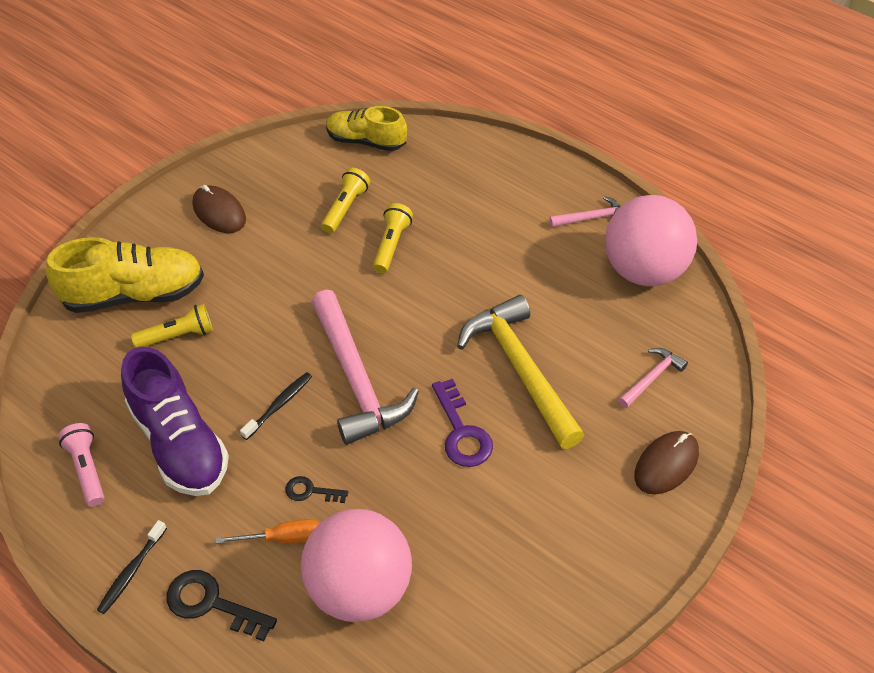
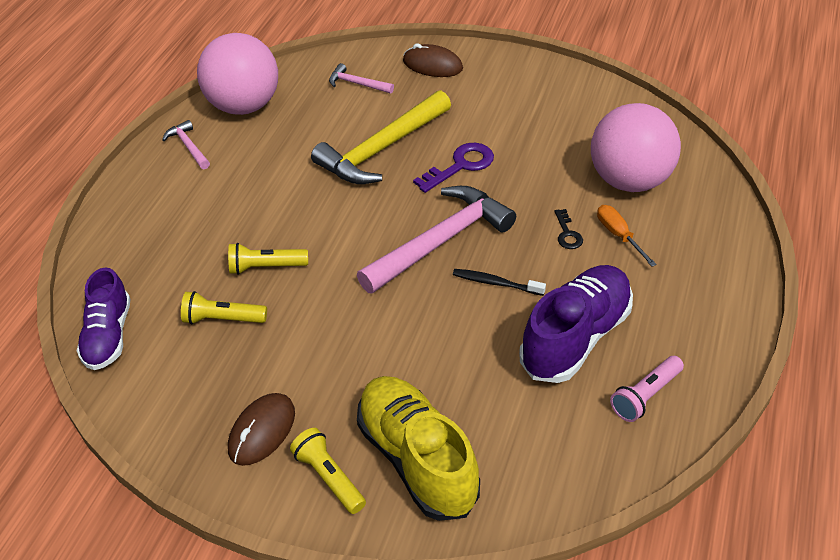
camera: 110 degrees left, 5 degrees down
black toothbrush [97,520,167,614] -> none
yellow flashlight [131,304,213,348] -> yellow flashlight moved to [290,428,366,514]
black key [166,570,277,641] -> none
yellow shoe [326,106,407,151] -> purple shoe [76,268,131,370]

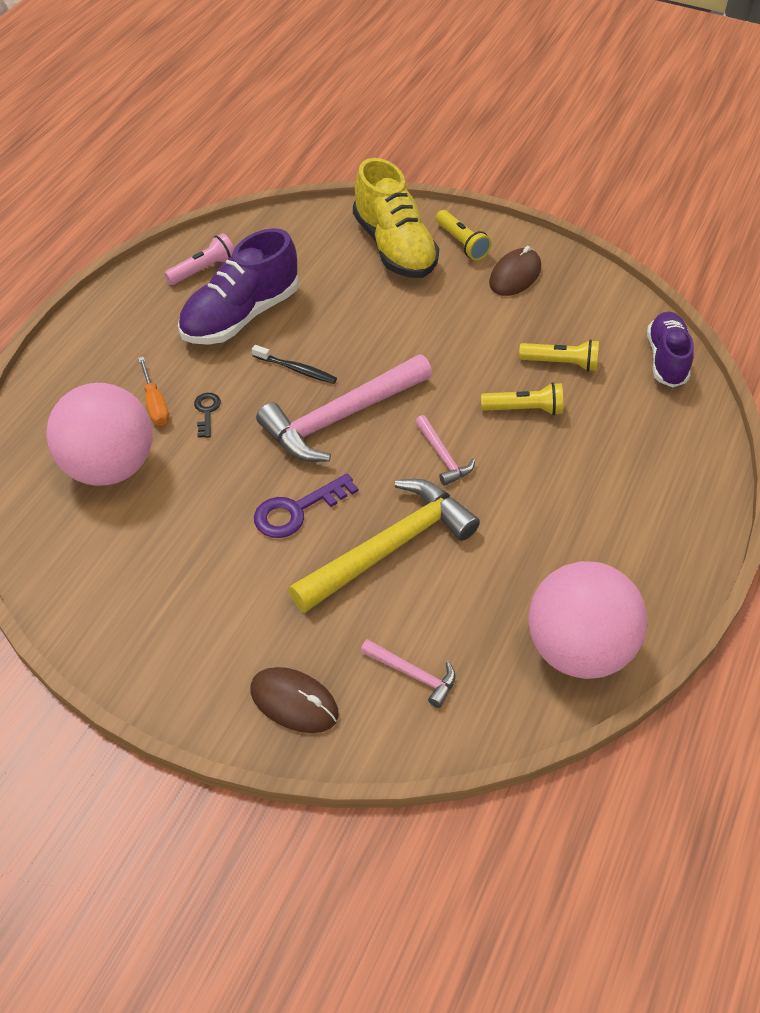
camera: 175 degrees left, 5 degrees up
pink hammer [162,120,210,169] -> pink hammer moved to [415,415,475,486]

